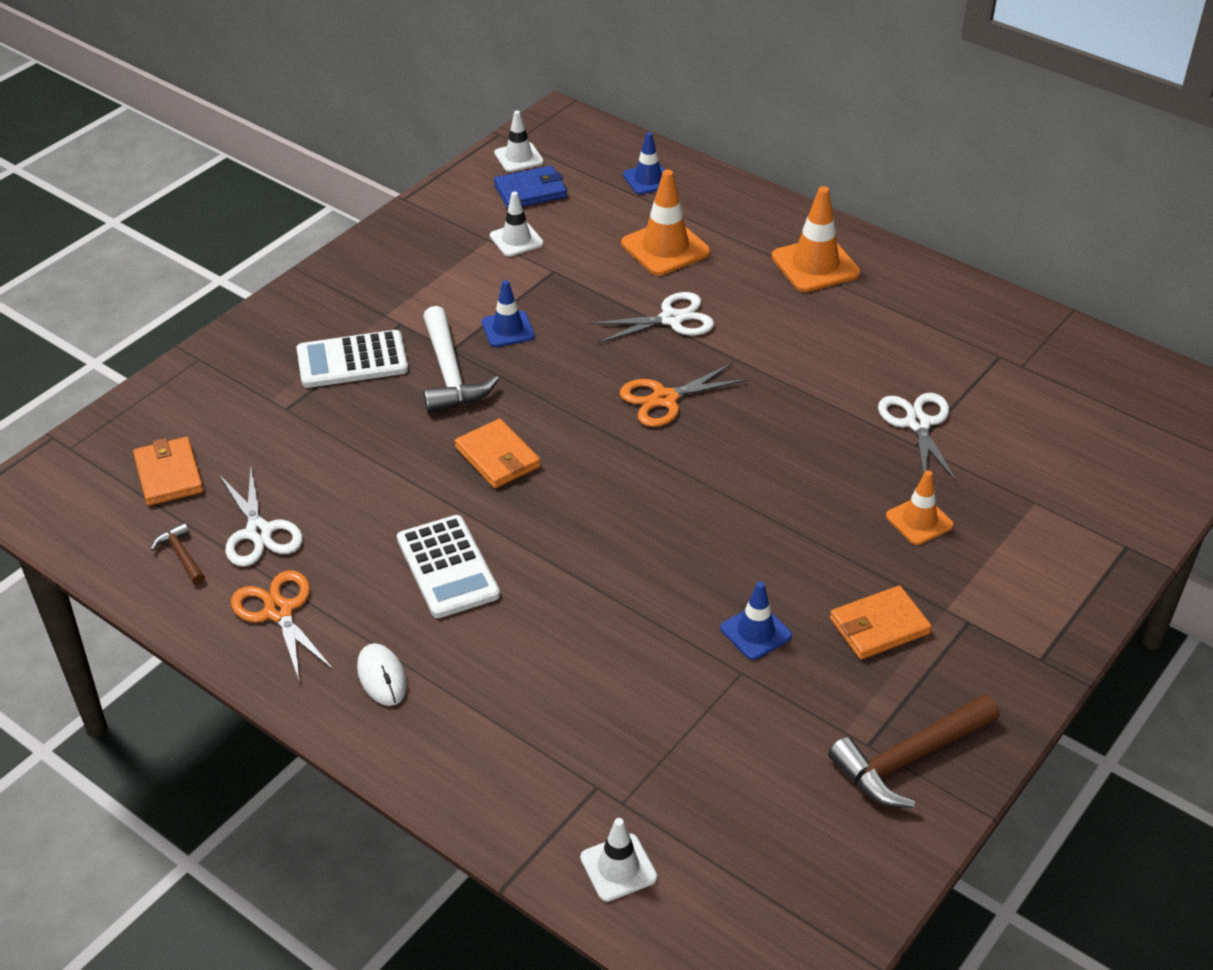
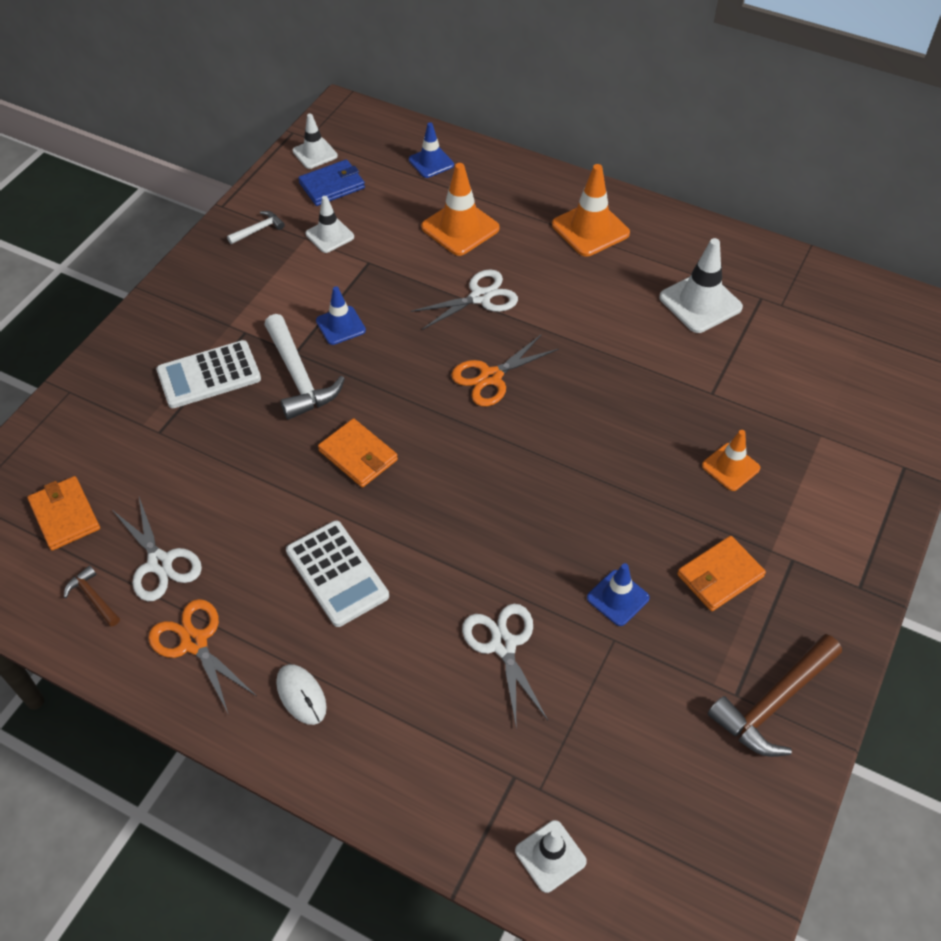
camera: 10 degrees left, 10 degrees up
white scissors [878,393,957,483] -> white scissors moved to [462,604,548,725]
none -> white hammer [227,211,285,244]
none -> white traffic cone [659,238,743,333]

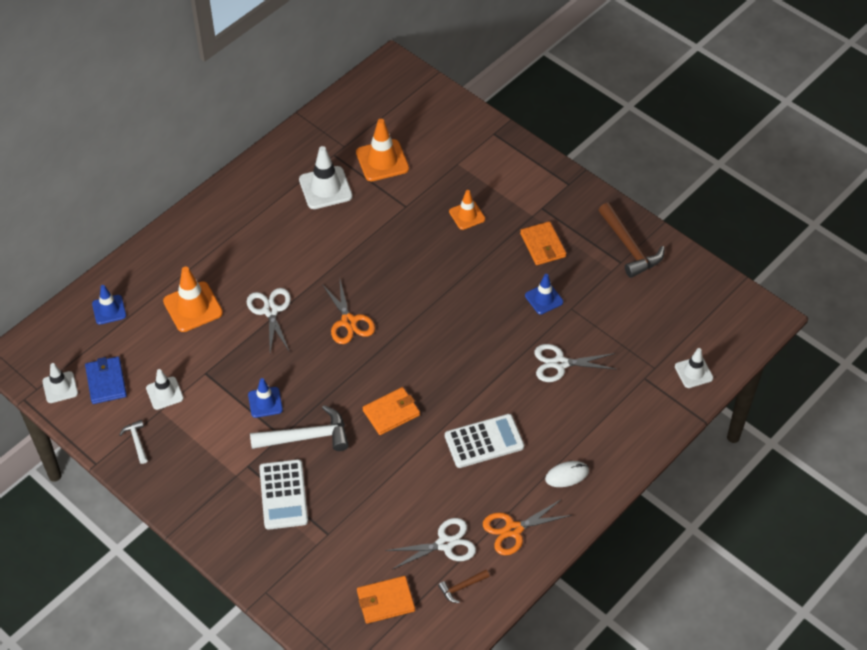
camera: 75 degrees left, 0 degrees up
orange traffic cone [552,164,630,256] -> orange traffic cone moved to [356,119,409,181]

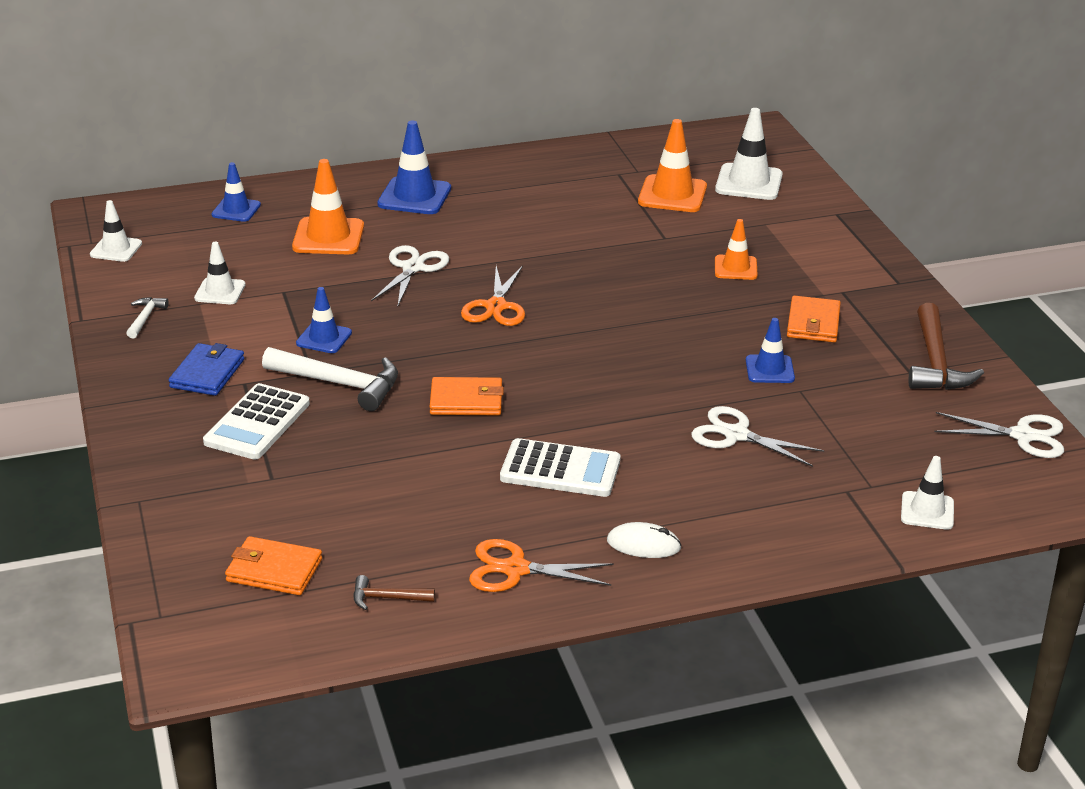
camera: 30 degrees right, 20 degrees down
blue wallet [85,357,127,404] -> blue wallet moved to [169,343,244,396]
white traffic cone [299,146,353,209] -> white traffic cone moved to [715,108,783,200]
white scissors [385,518,476,570] -> white scissors moved to [934,412,1064,458]
none -> blue traffic cone [377,121,451,214]

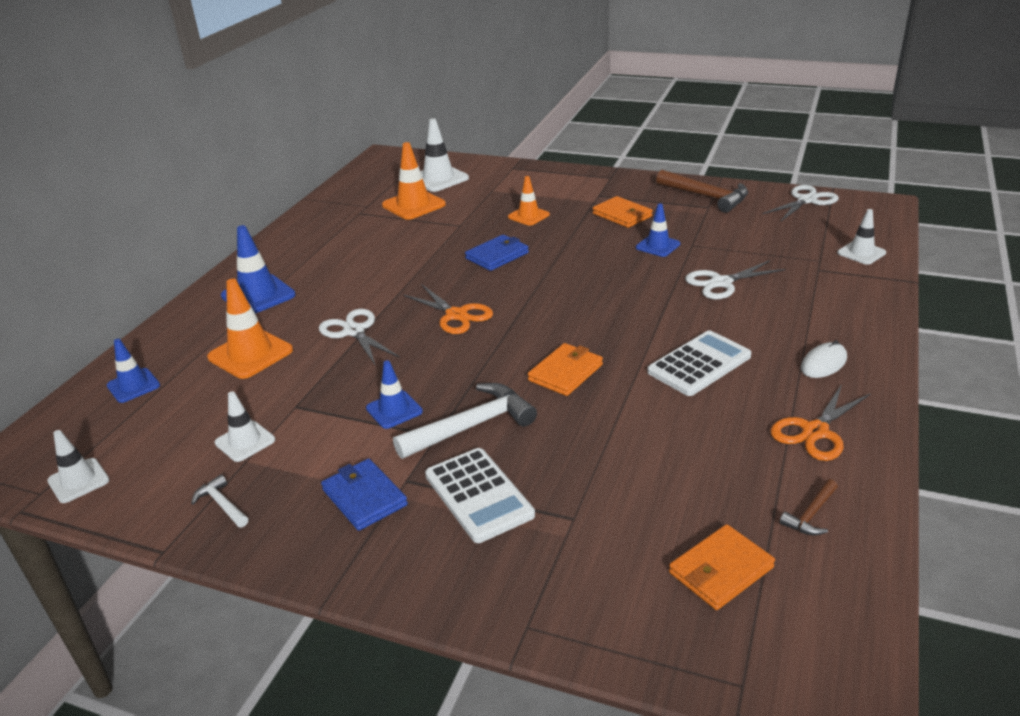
camera: 50 degrees left, 0 degrees up
none -> blue wallet [465,235,529,271]

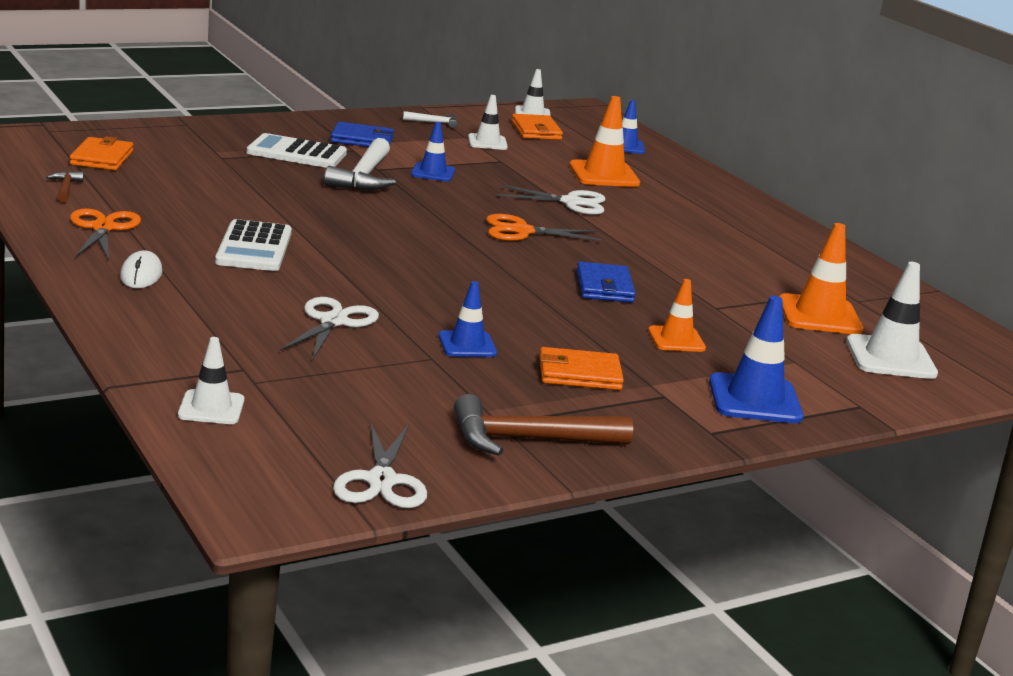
camera: 125 degrees right, 10 degrees down
blue traffic cone [221,225,296,314] -> blue traffic cone moved to [709,296,804,423]
orange wallet [528,343,603,396] -> orange wallet moved to [511,114,563,140]

